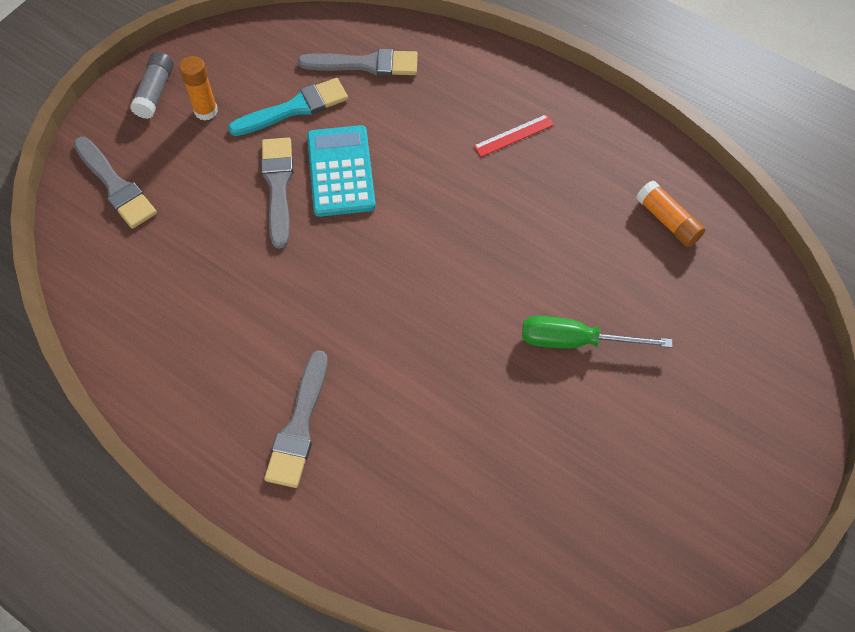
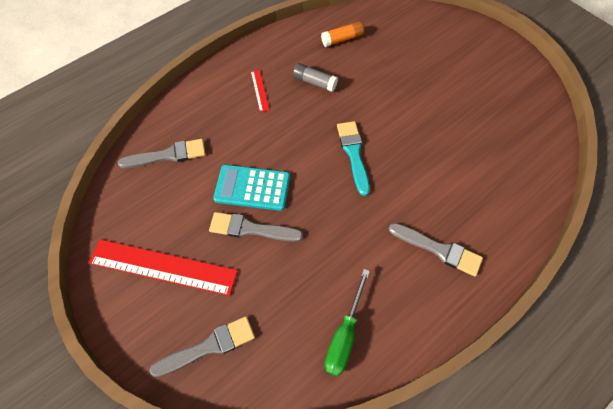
camera: 75 degrees left, 0 degrees up
grey glue stick [130,52,174,119] -> grey glue stick moved to [293,63,338,92]
orange glue stick [179,56,218,121] -> red ruler [89,239,238,296]
turquoise brush [228,78,348,136] -> turquoise brush moved to [337,121,370,196]
grey brush [298,49,418,76] -> grey brush turned 60 degrees clockwise [118,139,206,168]
green screwdriver [522,316,672,348] -> green screwdriver moved to [324,269,370,376]

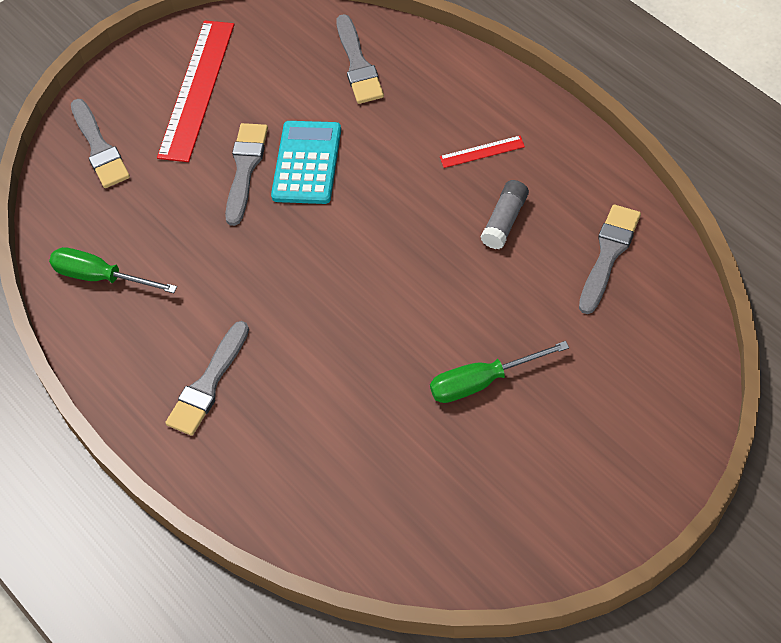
camera: 95 degrees right, 5 degrees down
orange glue stick [321,21,364,47] -> grey brush [579,205,641,314]
turquoise brush [337,121,370,196] -> none
none -> green screwdriver [430,341,569,403]

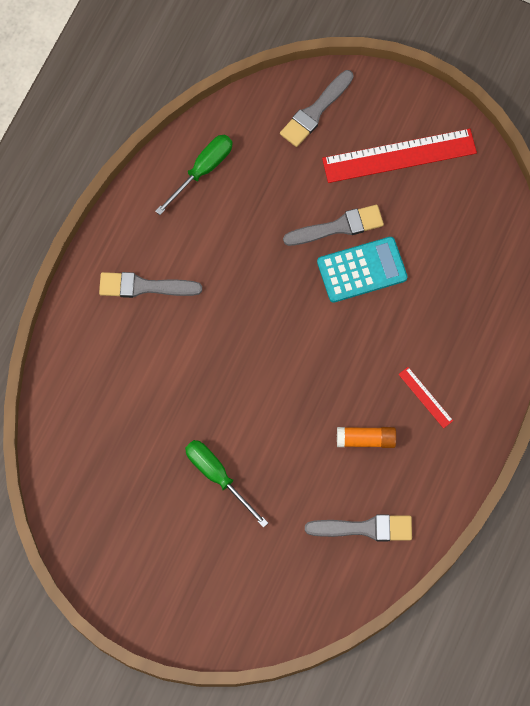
camera: 60 degrees right, 15 degrees up
green screwdriver [49,247,177,293] -> green screwdriver turned 45 degrees clockwise [155,135,233,215]
grey brush [336,14,384,104] -> none
grey glue stick [481,180,529,249] -> orange glue stick [337,427,396,448]

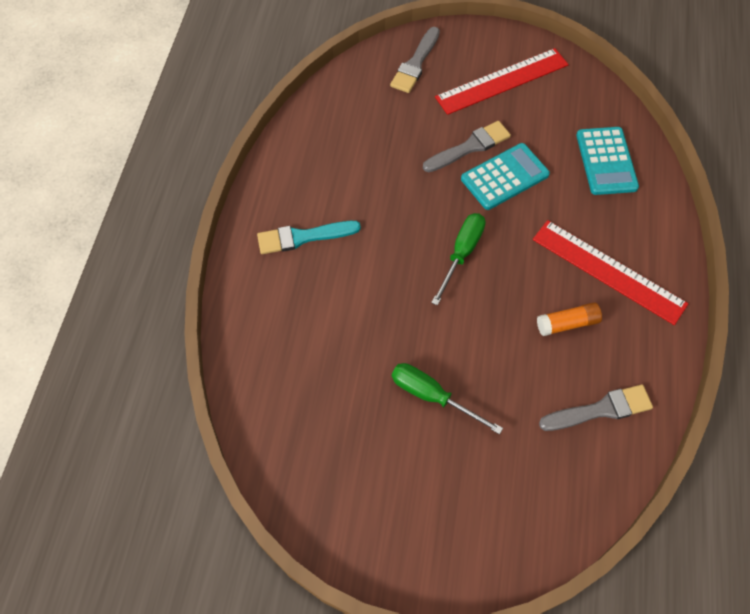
camera: 15 degrees left, 10 degrees down
grey brush [99,272,202,298] -> turquoise brush [257,221,361,254]
green screwdriver [155,135,233,215] -> green screwdriver moved to [431,213,486,306]
red ruler [398,367,453,428] -> red ruler [533,220,688,325], size x2.25
none -> turquoise calculator [576,127,639,195]

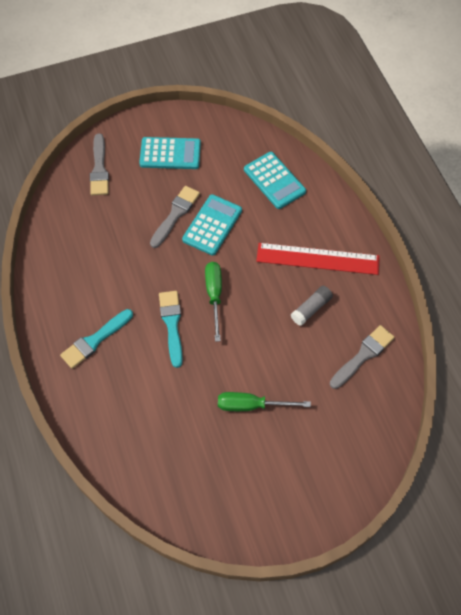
camera: 30 degrees left, 0 degrees up
red ruler [435,48,569,115] -> turquoise calculator [139,137,201,169]
orange glue stick [537,302,602,336] -> grey glue stick [291,286,333,326]
none -> turquoise brush [159,291,183,368]

